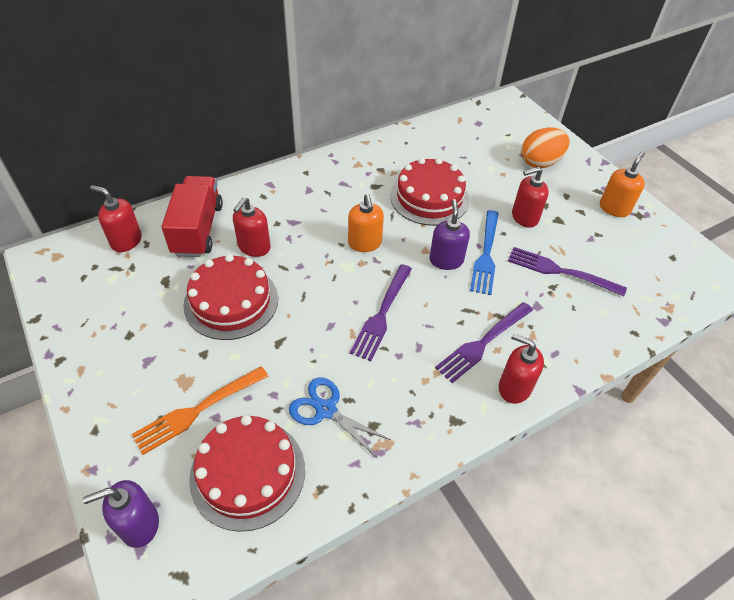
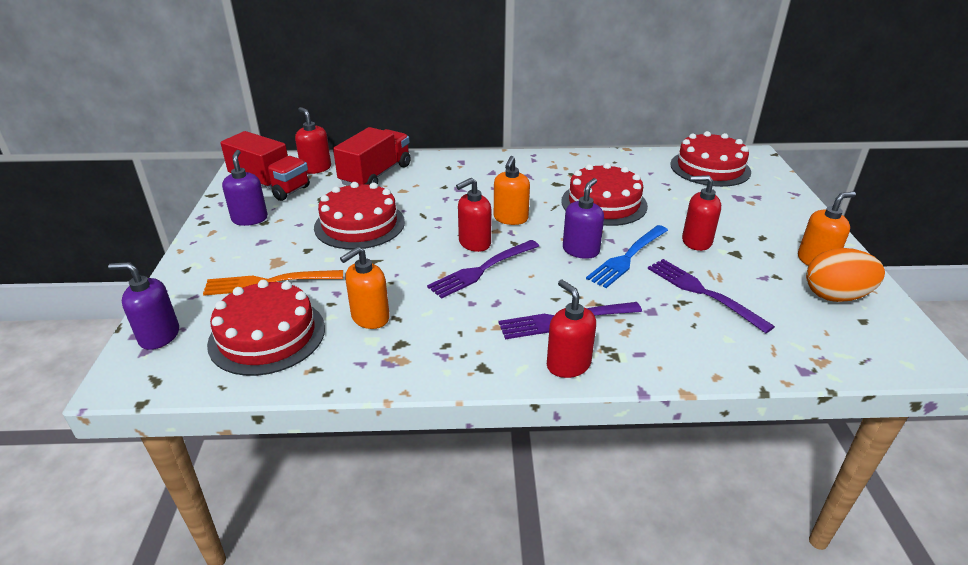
camera: 30 degrees right, 15 degrees down
red soap dispenser [233,197,271,257] -> red soap dispenser moved to [456,178,492,252]
blue scissors [289,377,391,457] -> orange soap dispenser [340,247,390,329]
orange egg [521,127,570,168] -> orange egg moved to [806,248,885,302]
none -> red truck [220,131,310,201]
none -> purple soap dispenser [222,150,268,226]
none -> red cake [670,131,751,187]

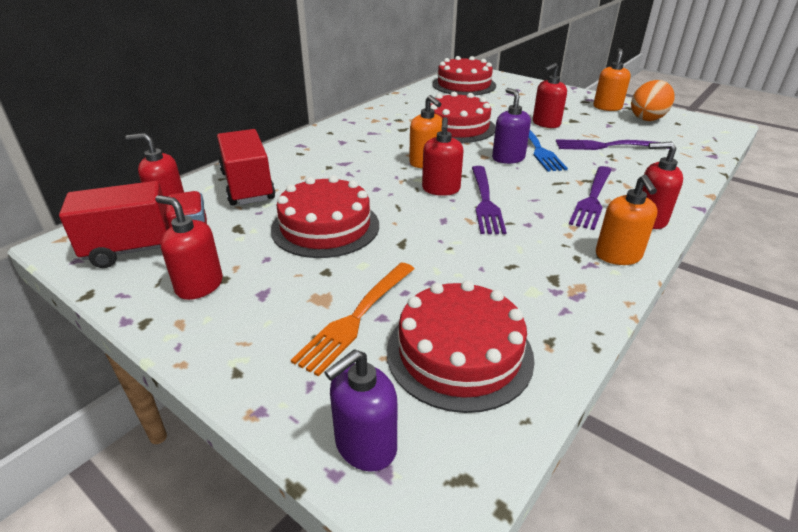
camera: 50 degrees left, 0 degrees up
purple soap dispenser [222,150,268,226] -> red soap dispenser [155,195,223,300]
orange soap dispenser [340,247,390,329] -> orange soap dispenser moved to [596,175,657,265]

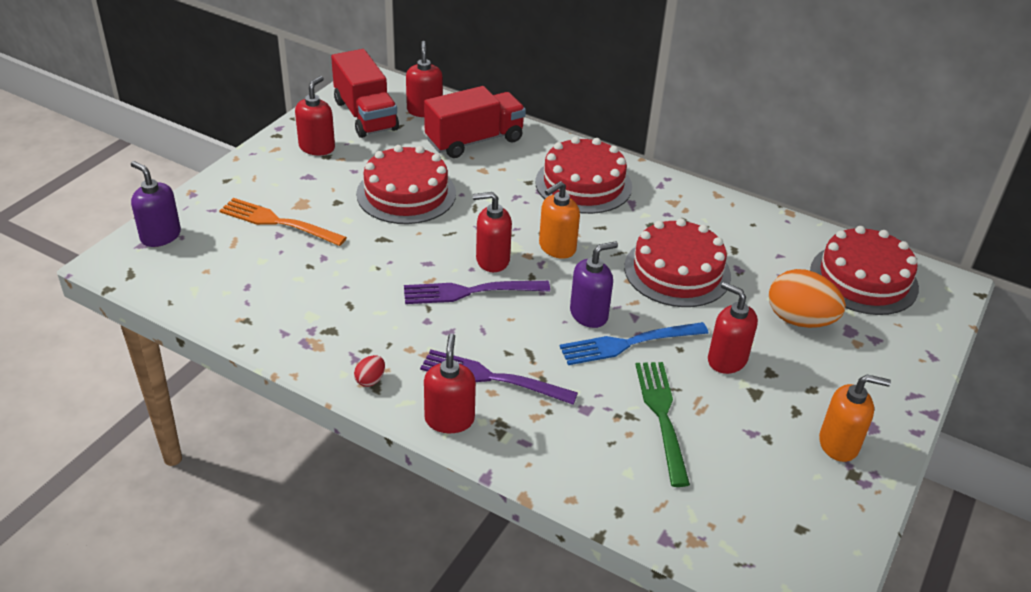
camera: 80 degrees right, 5 degrees up
red cake [387,280,535,413] -> red cake moved to [535,136,632,214]
purple fork [556,139,670,150] -> green fork [635,362,690,487]
orange soap dispenser [596,175,657,265] -> red egg [354,355,385,387]
orange egg [631,80,675,121] -> orange egg moved to [769,269,846,328]

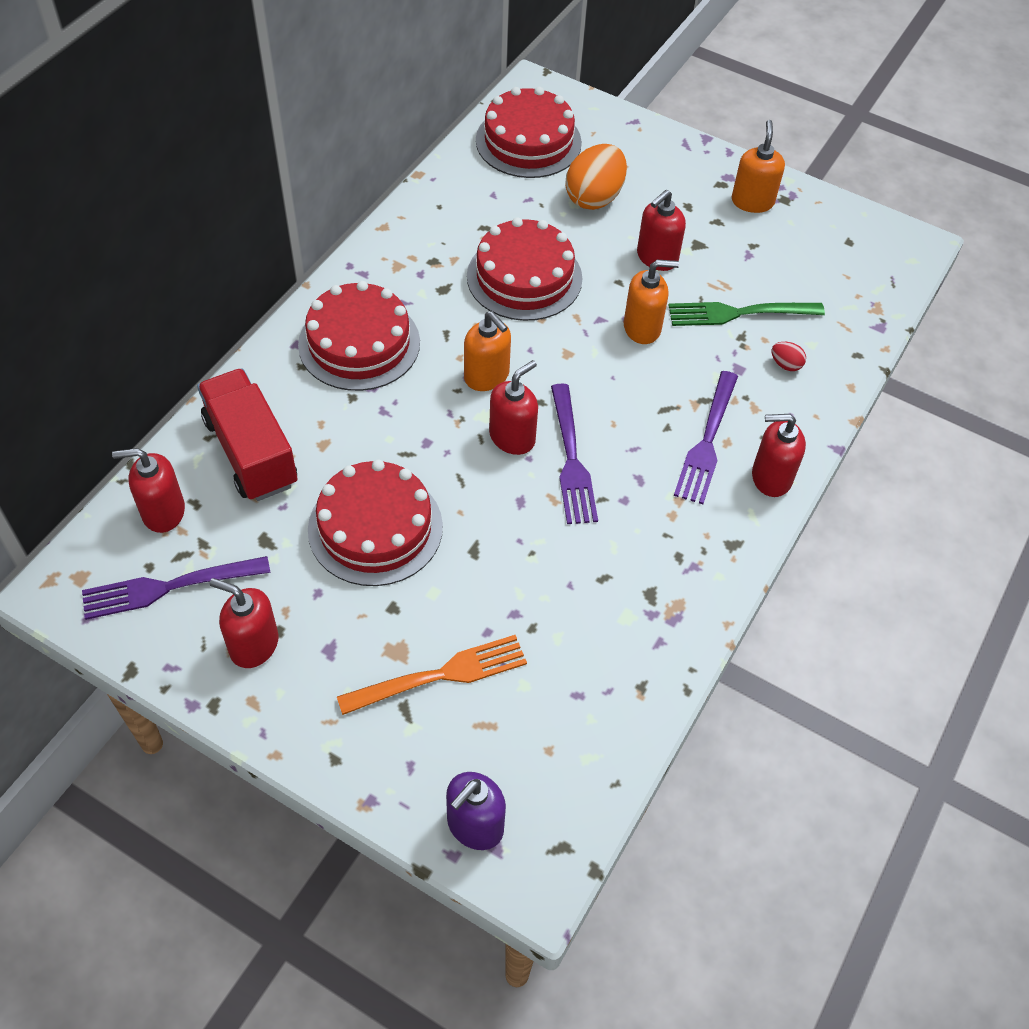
camera: 90 degrees left, 15 degrees up
orange fork [219,198,347,246] -> orange fork turned 135 degrees counterclockwise [337,635,527,715]
red truck [331,49,399,138] -> purple fork [82,556,270,620]
red egg [354,355,385,387] -> red egg moved to [772,342,806,371]
red soap dispenser [473,192,512,272] -> red soap dispenser turned 135 degrees counterclockwise [489,360,538,455]
blue fork [560,322,709,365] -> orange soap dispenser [624,260,679,344]
purple soap dispenser [570,241,618,328] -> none

